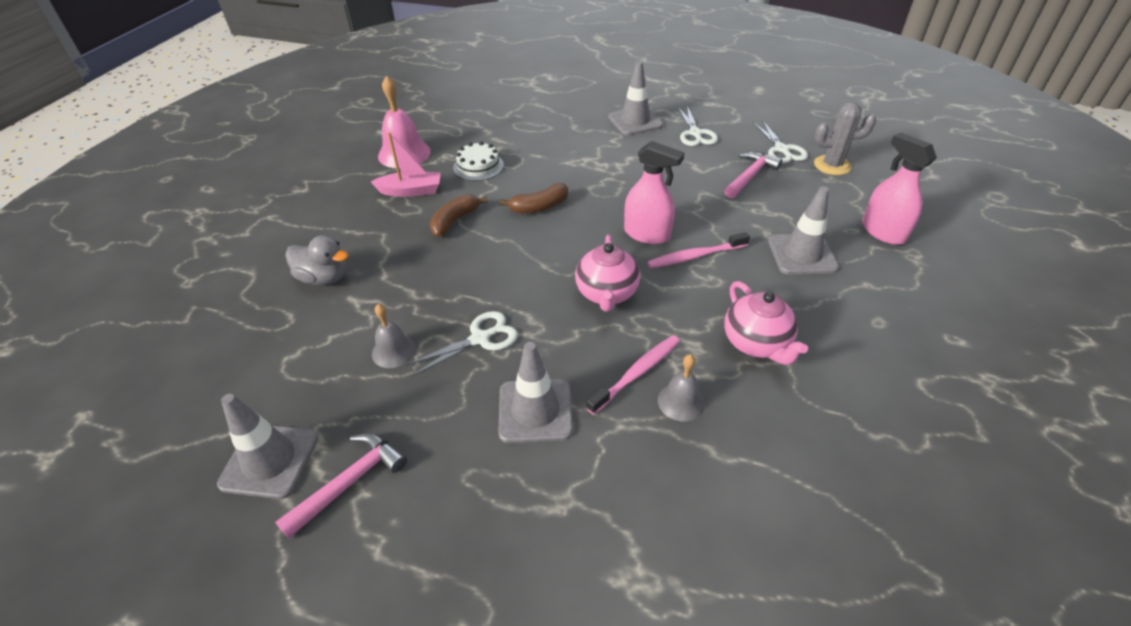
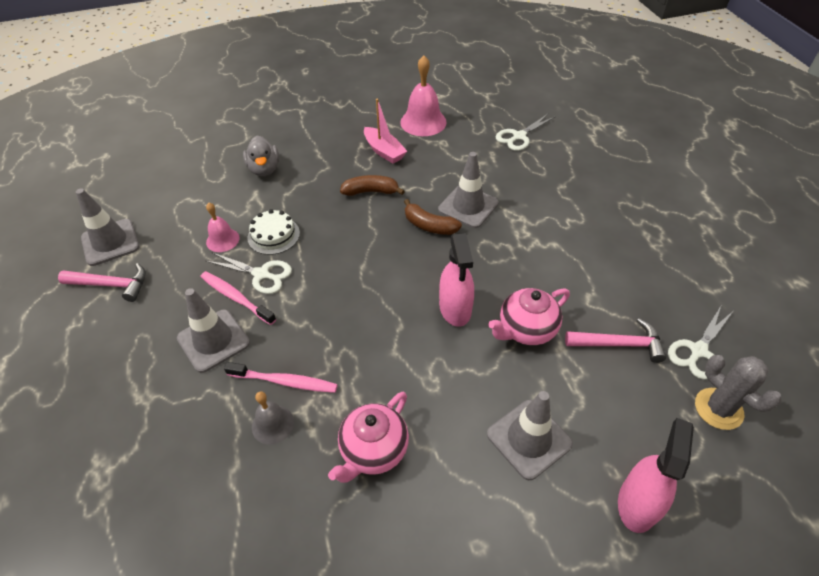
camera: 55 degrees right, 5 degrees up
grey bell [372,304,416,368] -> pink bell [206,203,240,252]
white cake [453,141,504,181] -> white cake moved to [248,209,300,255]
pink teapot [575,235,640,312] -> pink teapot moved to [488,288,570,345]
grey traffic cone [608,61,663,136] -> grey traffic cone moved to [438,152,499,228]
pink toothbrush [647,232,750,268] -> pink toothbrush moved to [201,271,276,325]
white scissors [678,106,718,146] -> white scissors moved to [496,114,556,151]

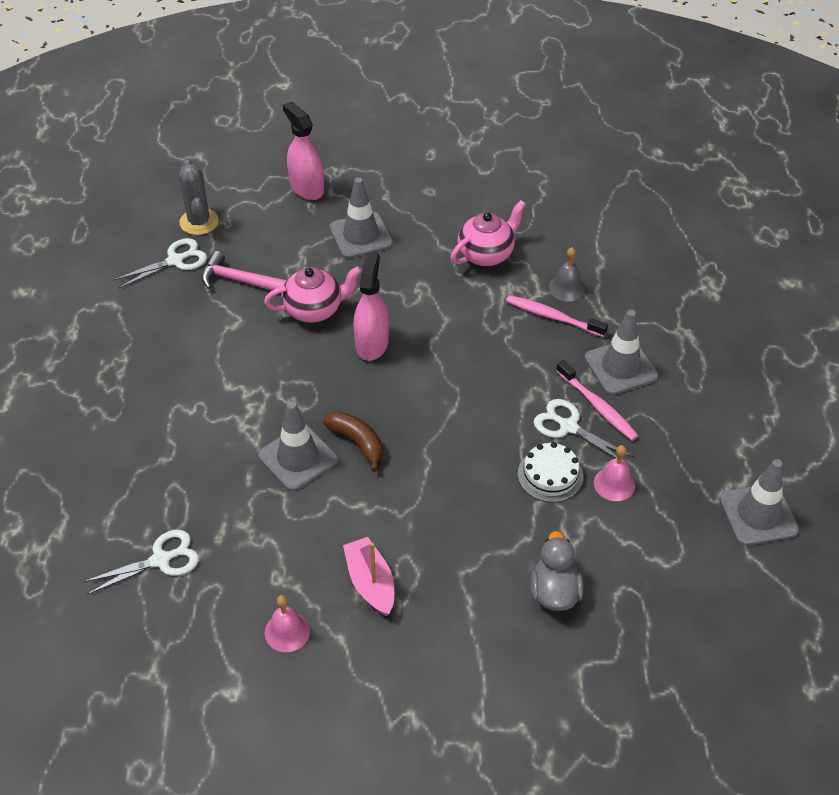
camera: 165 degrees left, 0 degrees up
pink hammer [58,263,146,302] -> none
brown banana [340,175,405,196] -> none
pink bell [400,55,447,136] -> pink bell [265,595,310,652], size x0.59
pink spray bottle [618,418,694,533] -> pink spray bottle turned 105 degrees clockwise [283,101,324,200]

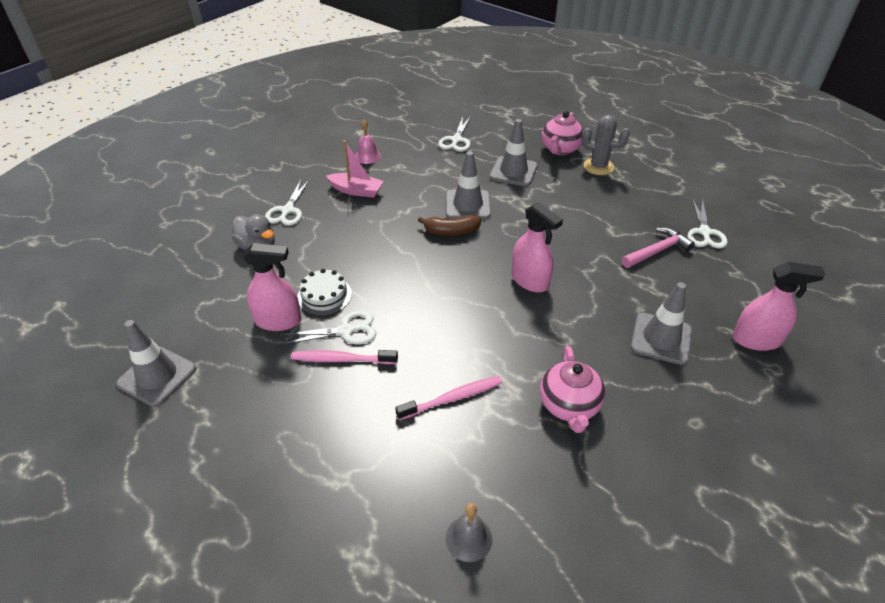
camera: 130 degrees right, 5 degrees down
grey cactus [179,160,219,235] -> grey cactus moved to [581,115,630,175]
pink teapot [264,266,362,323] -> pink teapot moved to [542,111,583,155]
grey bell [548,247,585,301] -> grey bell moved to [446,503,493,562]
grey traffic cone [584,310,658,395] -> grey traffic cone moved to [489,119,538,186]
pink bell [594,445,635,501] -> pink spray bottle [243,243,301,331]
none -> white scissors [265,179,310,226]

